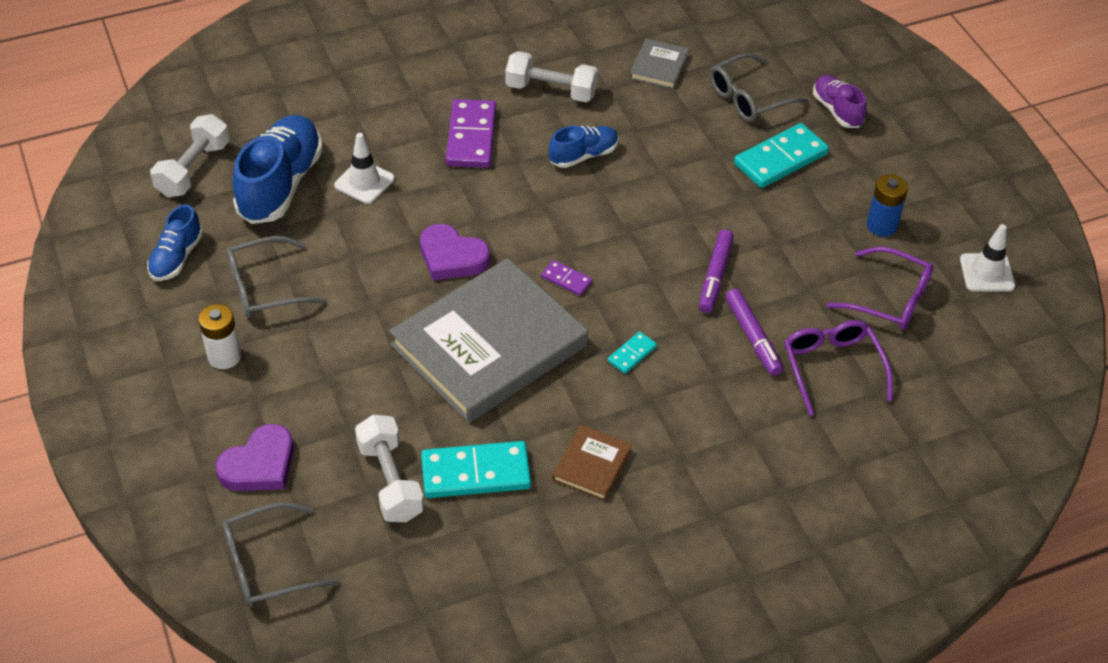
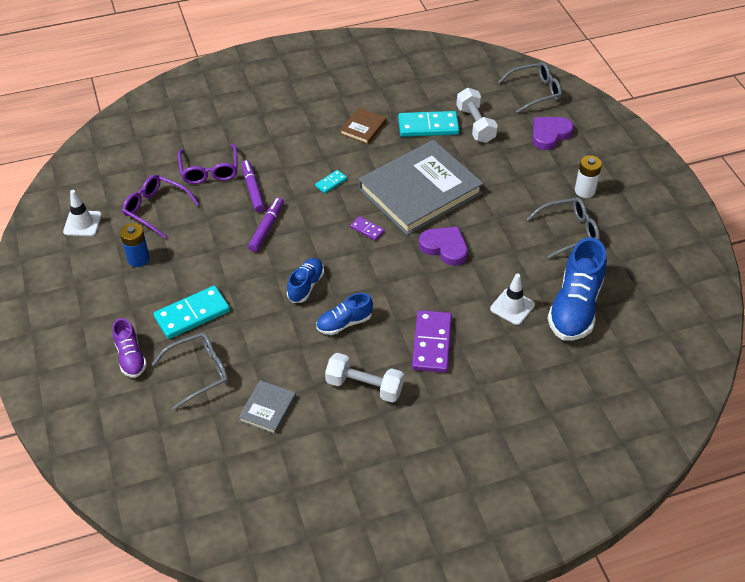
camera: 175 degrees left, 0 degrees up
blue shoe [147,205,203,281] -> blue shoe moved to [287,258,324,303]
white dumbbell [150,114,229,197] -> none

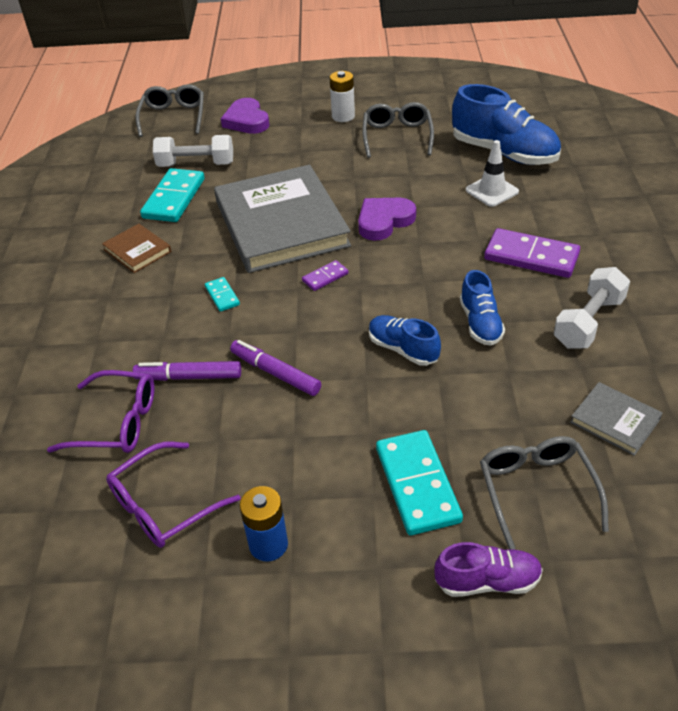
camera: 70 degrees left, 5 degrees down
white traffic cone [63,190,102,236] -> none

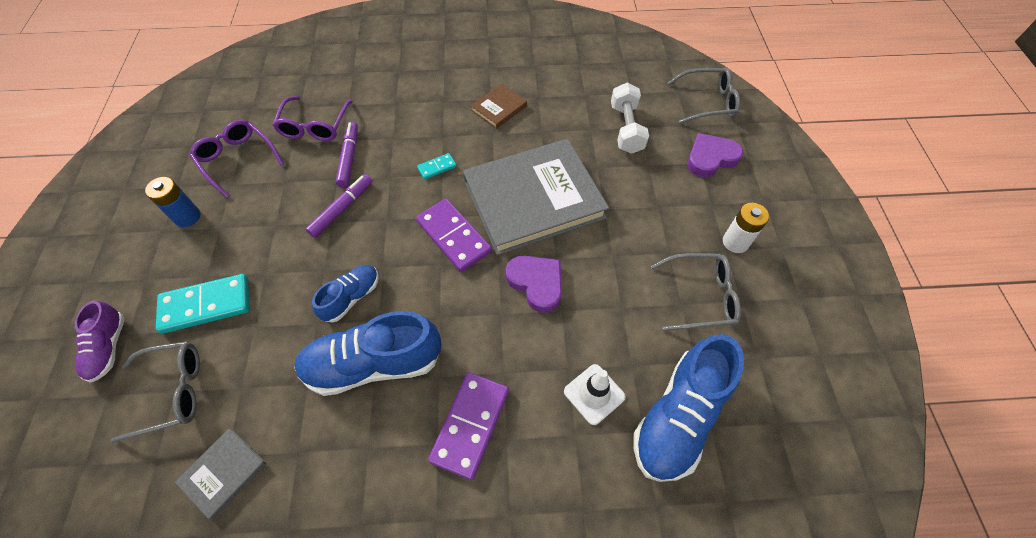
camera: 85 degrees right, 15 degrees up
turquoise domino [140,168,205,222] -> none
purple domino [302,260,348,291] -> purple domino [416,199,492,272], size x2.03
blue shoe [460,270,505,346] -> blue shoe [294,311,441,396], size x1.82
white dumbbell [554,267,630,349] -> none

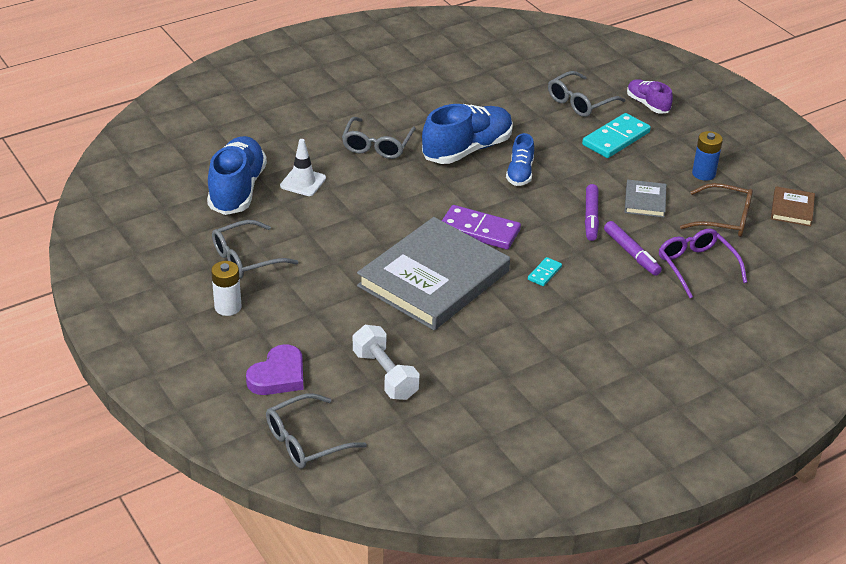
camera: 150 degrees right, 20 degrees down
grey book [175,429,267,519] -> grey book moved to [624,180,666,217]
purple glasses [190,120,284,198] -> brown glasses [680,183,753,237]
purple domino [428,372,509,480] -> grey glasses [342,117,416,159]
brown book [471,84,527,129] -> brown book moved to [771,186,815,226]
purple heart [506,256,562,313] -> none

